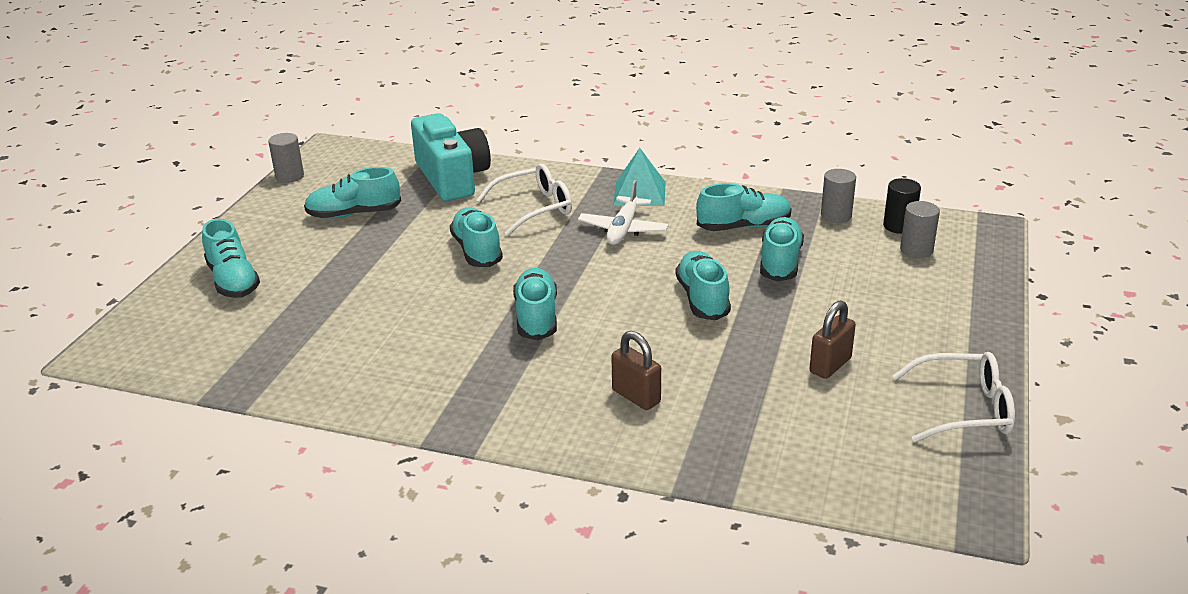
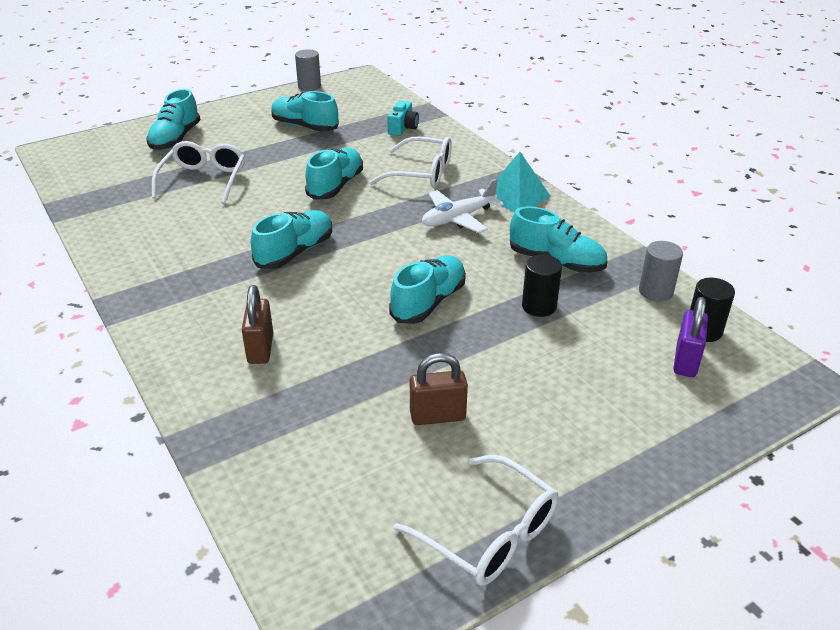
camera: 40 degrees right, 5 degrees up
turquoise camera [411,113,491,201] -> turquoise camera [387,101,419,136], size x0.45
turquoise shoe [760,217,804,282] -> black cylinder [522,255,562,317]
grey cylinder [900,201,940,258] -> purple padlock [673,297,708,377]
none -> white glasses [152,141,245,204]

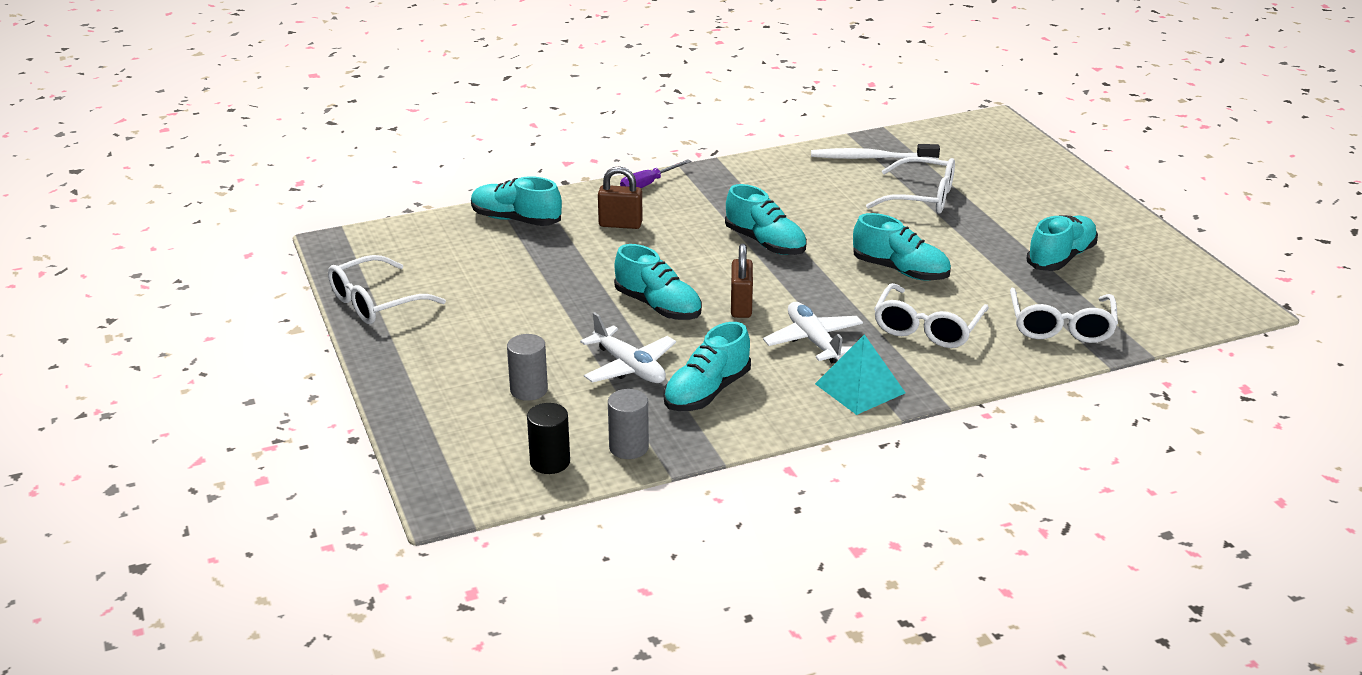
camera: 100 degrees right, 5 degrees down
turquoise shoe [147,89,201,150] -> turquoise shoe moved to [471,176,562,226]
grey cylinder [295,49,321,91] -> grey cylinder moved to [507,334,548,401]
turquoise camera [387,101,419,136] -> white glasses [1010,288,1118,343]
brown padlock [410,353,468,425] -> brown padlock moved to [731,243,753,318]
black cylinder [522,255,562,317] -> white plane [580,312,676,383]
purple padlock [673,297,708,377] -> none
none -> purple screwdriver [620,160,691,188]
none -> white toothbrush [811,144,940,159]

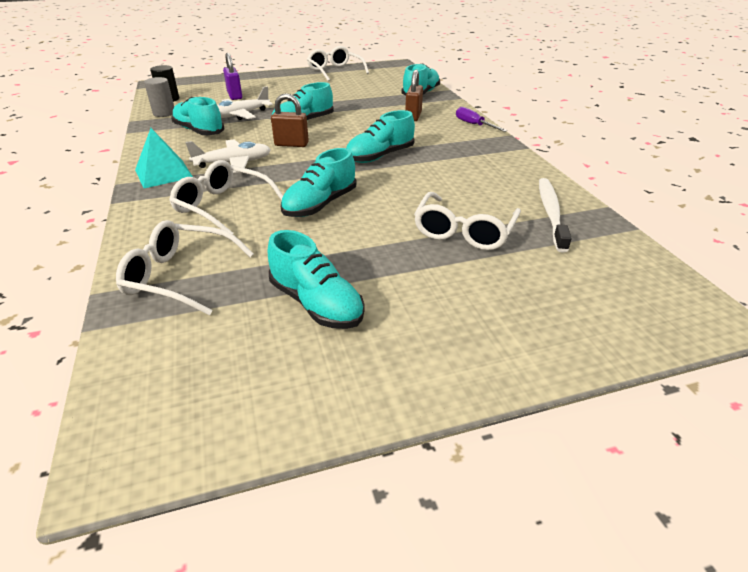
camera: 95 degrees right, 5 degrees up
grey cylinder [507,334,548,401] -> purple padlock [223,53,242,100]

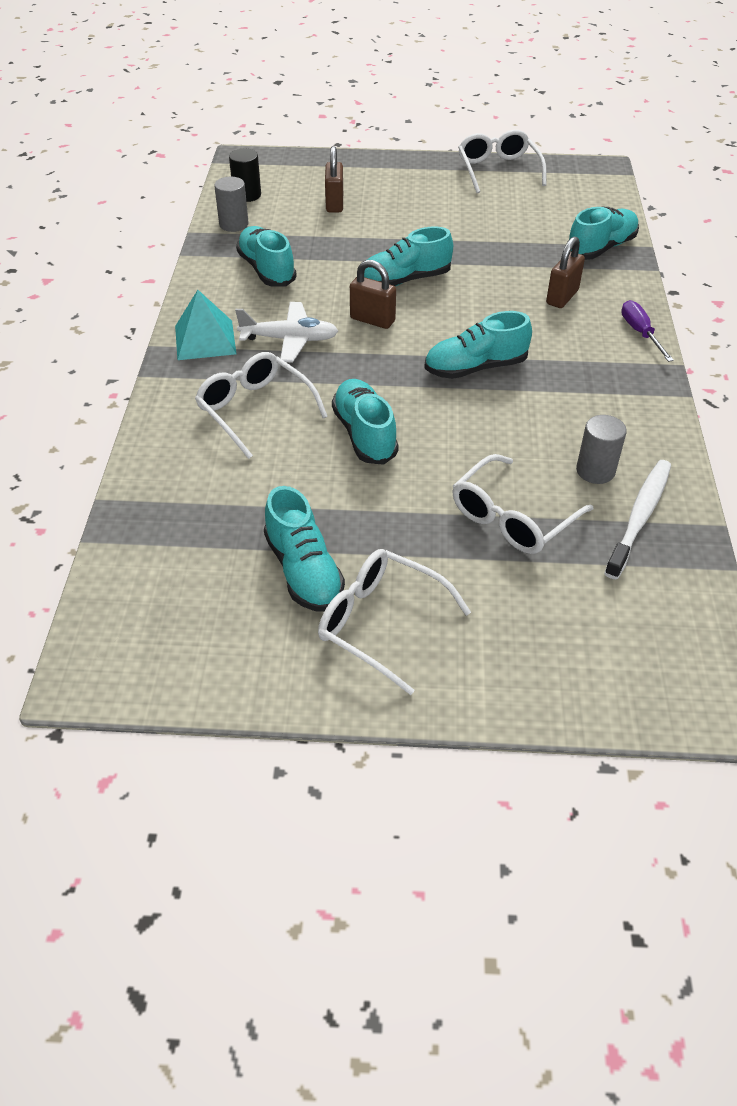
camera: 20 degrees right, 10 degrees up
white glasses [116,220,254,315] -> white glasses moved to [318,549,471,695]
white plane [217,86,273,120] -> none
purple padlock [223,53,242,100] -> brown padlock [325,146,343,212]
turquoise shoe [281,148,356,217] -> turquoise shoe turned 105 degrees clockwise [332,379,399,465]
none -> grey cylinder [576,415,627,484]

